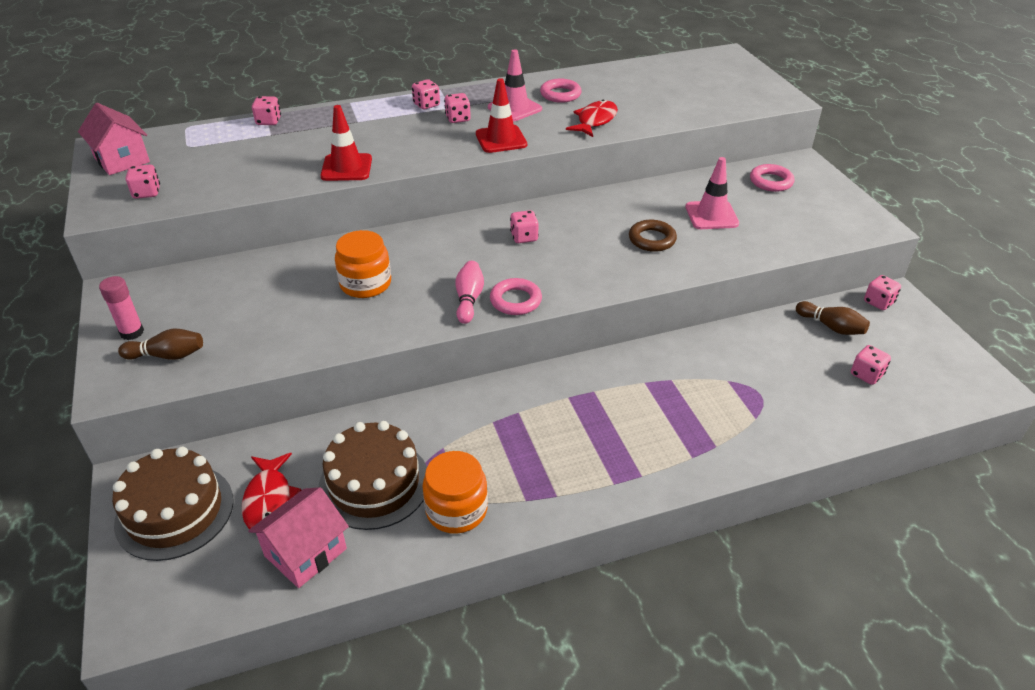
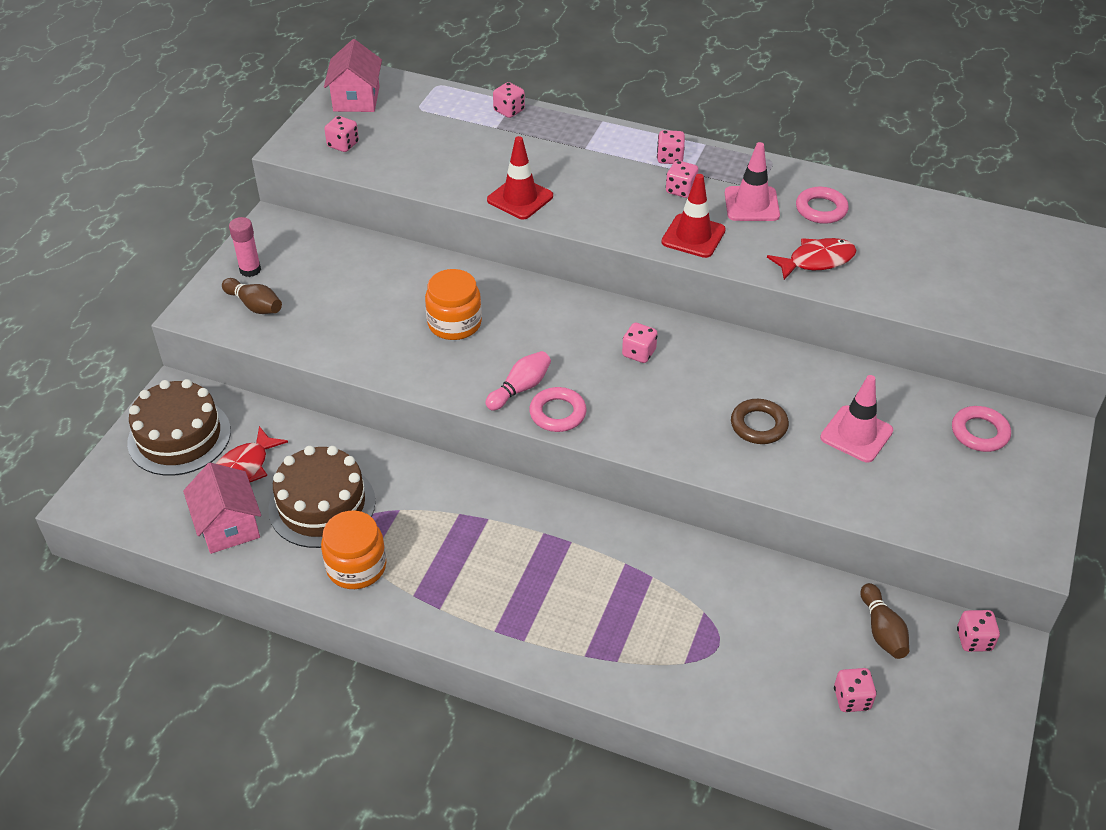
camera: 40 degrees right, 5 degrees up
pink house [248,487,349,588] -> pink house turned 75 degrees clockwise [183,463,261,554]

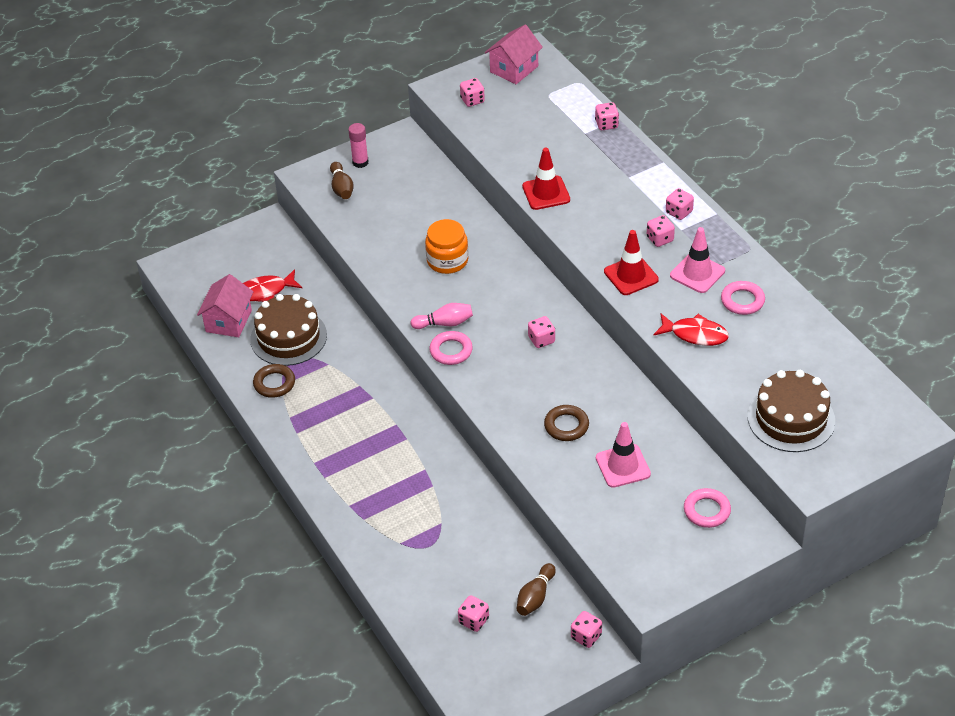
camera: 40 degrees right, 0 degrees up
brown cake [127,379,231,476] -> brown cake moved to [748,370,835,452]
orange jar [321,511,386,589] -> brown ring [253,364,295,398]

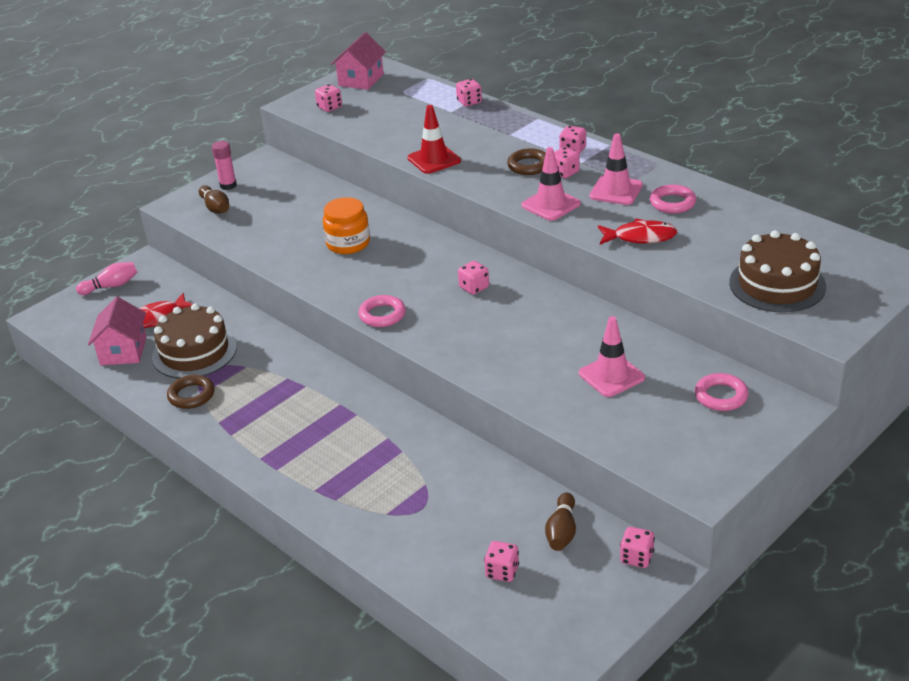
camera: 15 degrees left, 10 degrees down
pink bowling pin [411,303,473,329] -> pink bowling pin moved to [76,262,138,295]
brown ring [544,405,589,441] -> brown ring moved to [507,148,546,175]
red traffic cone [604,230,659,295] -> pink traffic cone [522,147,581,221]

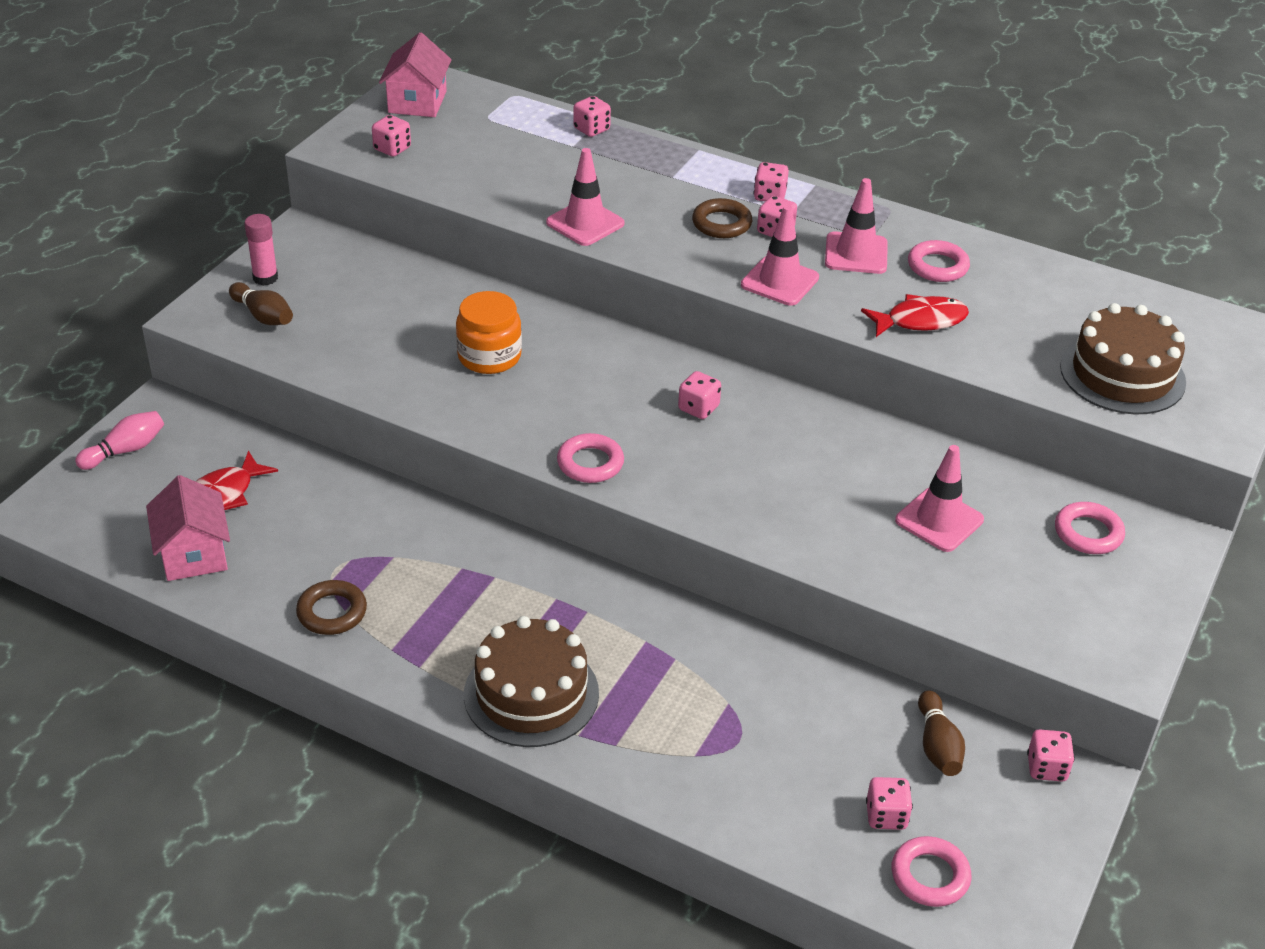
camera: 20 degrees left, 5 degrees up
brown cake [152,303,237,379] -> brown cake moved to [464,616,599,747]
red traffic cone [408,105,461,174] -> pink traffic cone [546,148,624,246]
none -> pink ring [891,836,971,907]

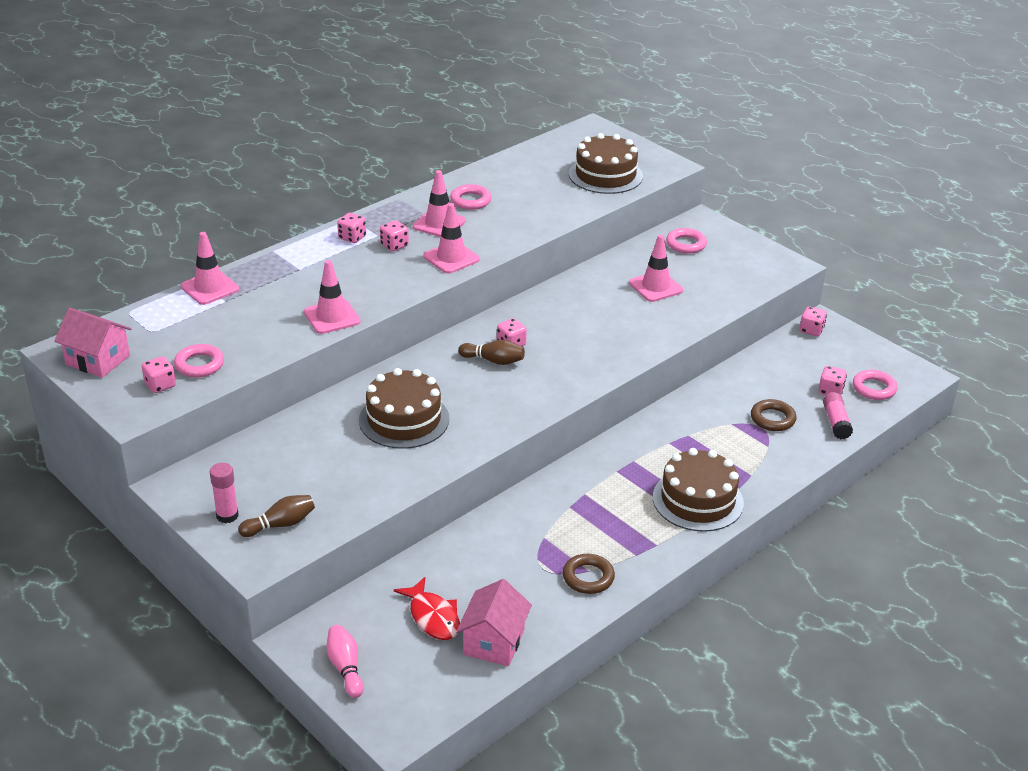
camera: 70 degrees left, 5 degrees down
pink house [146,475,230,581] -> pink house turned 75 degrees counterclockwise [456,579,532,666]
orange jar [456,291,522,374] -> brown cake [359,368,449,449]
pink ring [557,433,624,483] -> pink ring moved to [174,344,224,378]
pink dice [573,96,611,137] -> pink traffic cone [181,232,239,305]
brown ring [692,198,752,238] -> brown ring moved to [751,399,796,431]
red fish [861,294,969,337] -> none
brown bowling pin [918,690,965,776] -> brown bowling pin moved to [458,340,525,365]
none -> pink glue stick [823,392,853,439]

